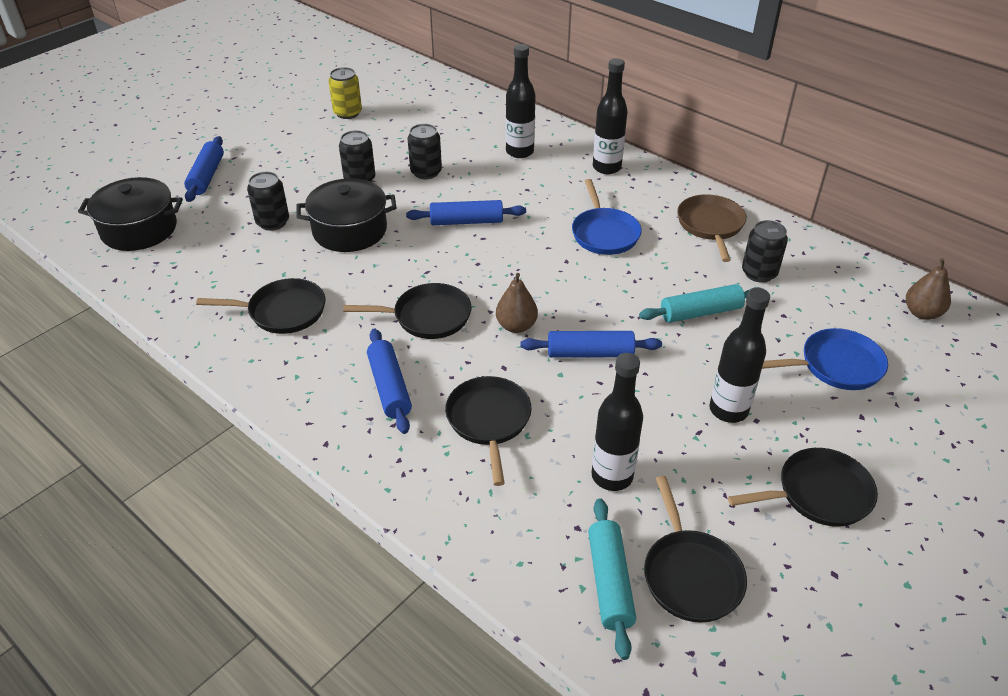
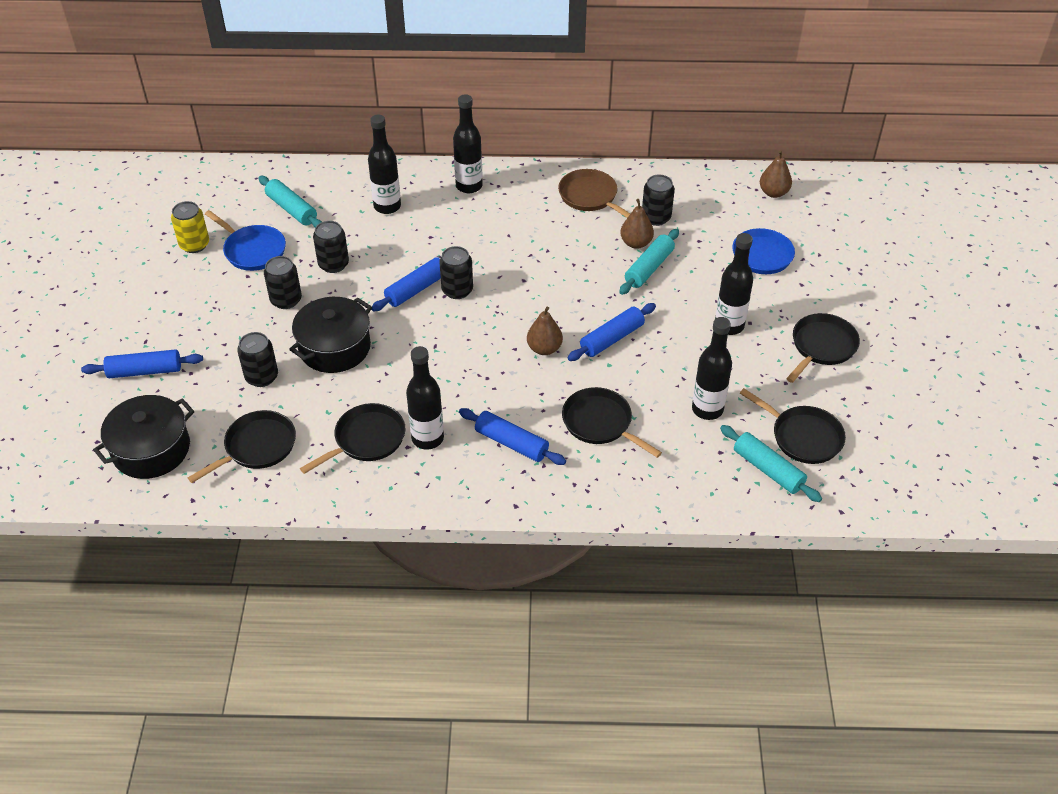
camera: 40 degrees left, 5 degrees up
blue rolling pin [184,136,224,202] -> blue rolling pin turned 60 degrees counterclockwise [81,349,203,378]
black pan [343,283,472,339] -> black pan moved to [188,410,296,483]
blue pan [572,179,642,255] -> blue pan moved to [205,210,286,271]
none -> turquoise rolling pin [259,176,322,227]
none -> black bottle [406,346,444,450]
none -> black can [439,246,473,299]
none -> brown pear [620,199,654,249]

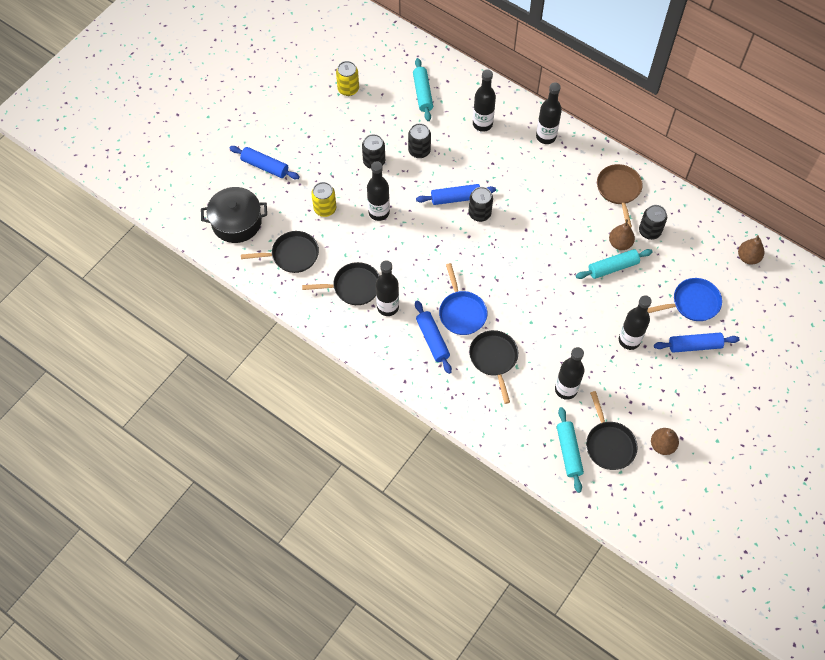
camera: 35 degrees right, 15 degrees up
blue pan [205,210,286,271] -> blue pan moved to [439,263,487,335]
black can [237,332,278,387] -> yellow can [311,182,336,217]
black pot [289,297,372,373] -> black bottle [367,161,390,221]
brown pear [527,307,563,355] -> brown pear moved to [651,428,679,455]
blue rolling pin [568,303,656,361] -> blue rolling pin moved to [654,333,740,353]
black pan [786,313,860,383] -> none

